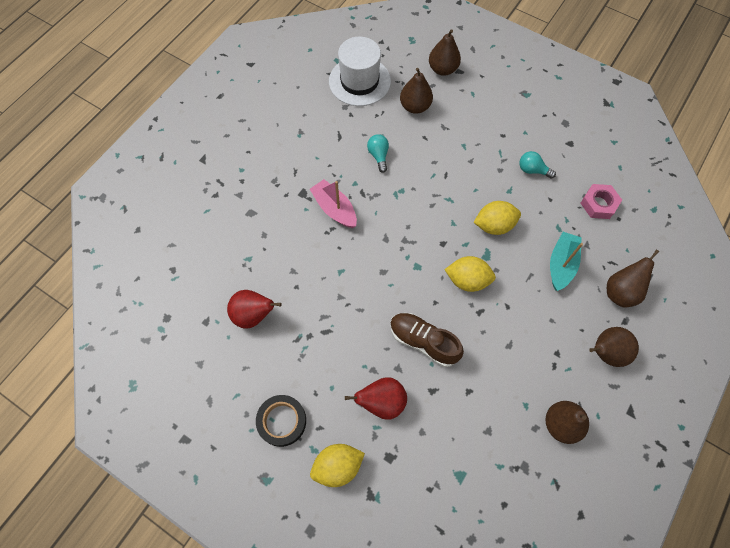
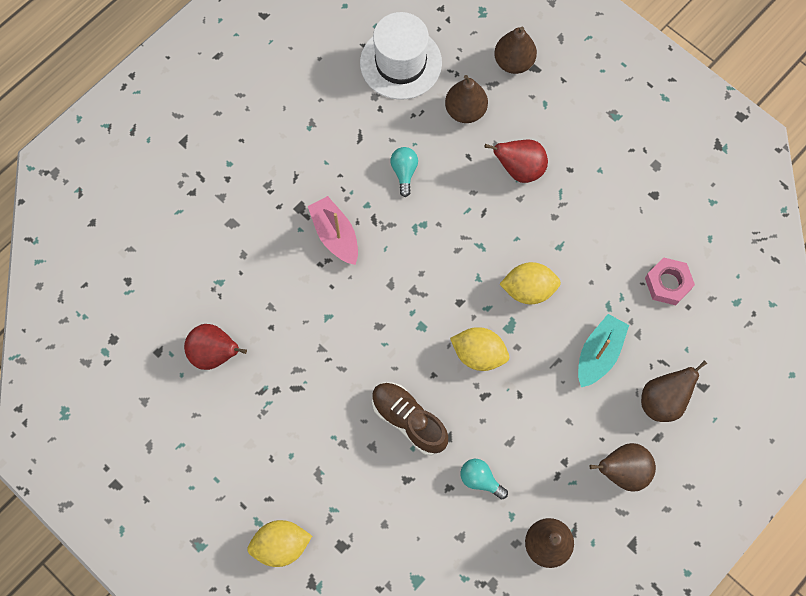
camera: 10 degrees right, 5 degrees up
black tape [256,395,306,447] -> none
red pear [345,377,407,420] -> red pear moved to [485,140,548,183]
turquoise light bulb [519,151,556,179] -> turquoise light bulb moved to [460,459,508,500]

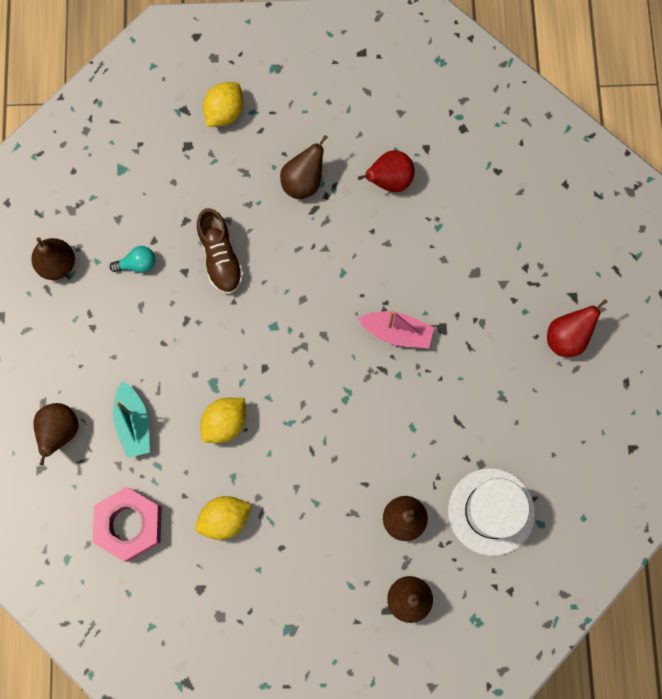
camera: 135 degrees right, 5 degrees up
brown shoe [372,383,448,456] -> brown shoe turned 75 degrees clockwise [197,208,244,294]
turquoise light bulb [390,147,418,197] -> none
yellow lemon [450,327,509,371] -> yellow lemon moved to [195,496,252,540]
red pear [485,140,548,183] -> red pear moved to [547,299,608,357]
brown pear [590,443,656,491] -> brown pear moved to [280,135,328,199]
pink nut [645,257,695,305] -> pink nut [92,487,162,562], size x1.54

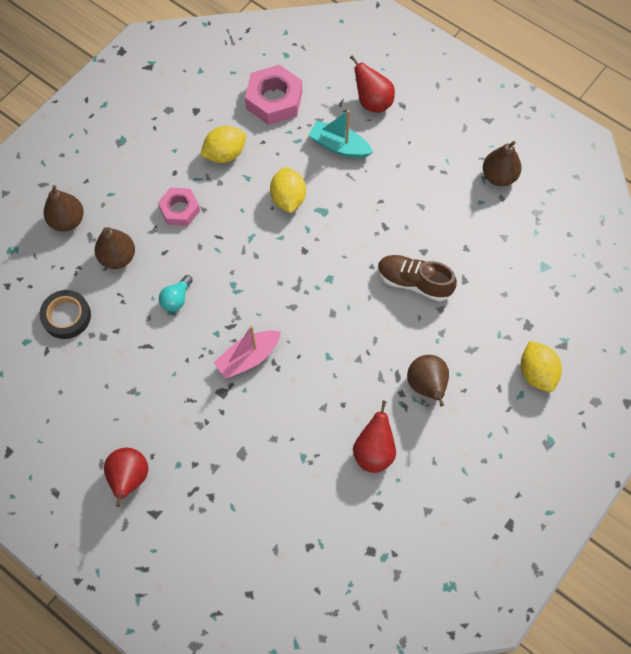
camera: 130 degrees right, 10 degrees down
brown pear [33,403,78,466] -> red pear [350,55,395,113]
turquoise light bulb [110,246,155,273] -> turquoise light bulb moved to [159,275,193,312]
yellow lemon [195,496,252,540] -> yellow lemon turned 45 degrees clockwise [200,126,246,163]
white hat [448,468,535,556] -> black tape [39,290,91,339]
none -> pink nut [158,188,200,226]

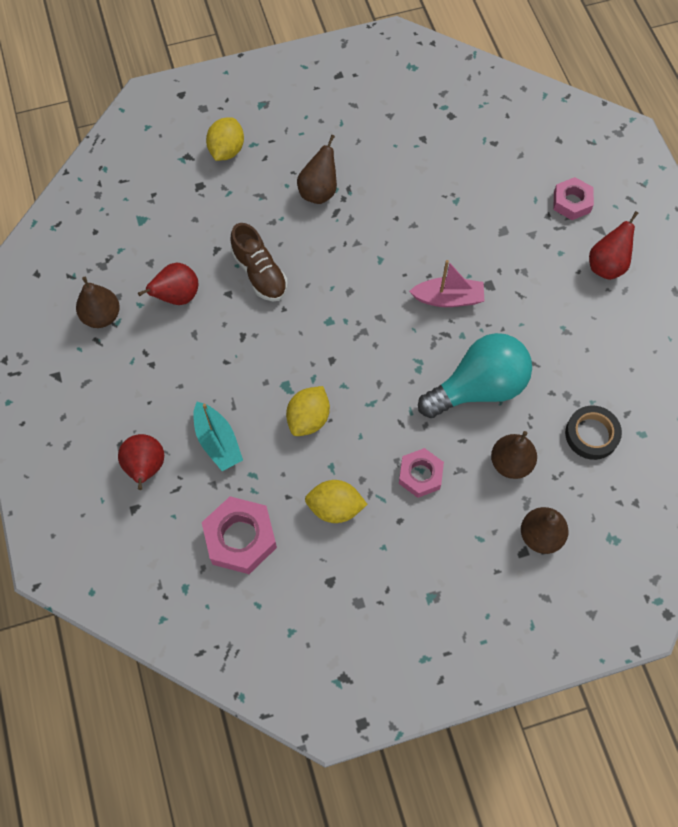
camera: 145 degrees left, 0 degrees up
turquoise light bulb [159,275,193,312] -> turquoise light bulb [418,333,532,418], size x2.40
red pear [353,400,396,473] -> red pear moved to [138,263,198,305]
none -> pink nut [554,177,594,220]

